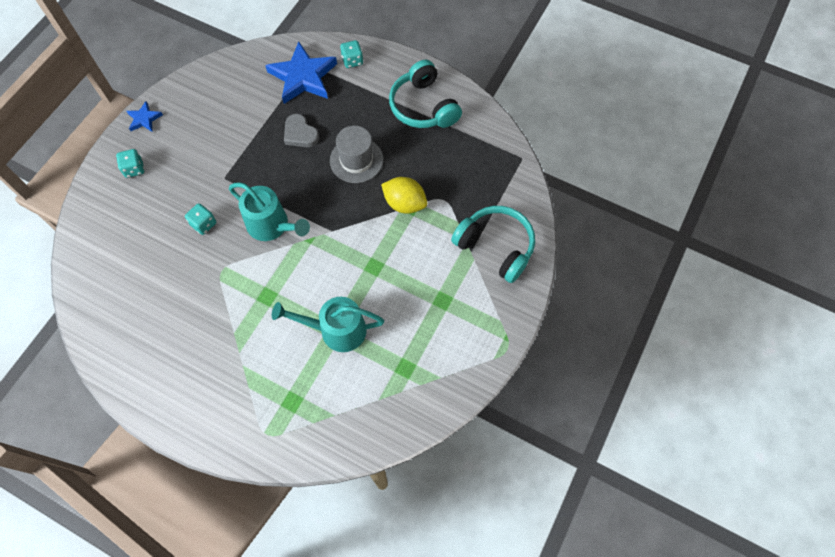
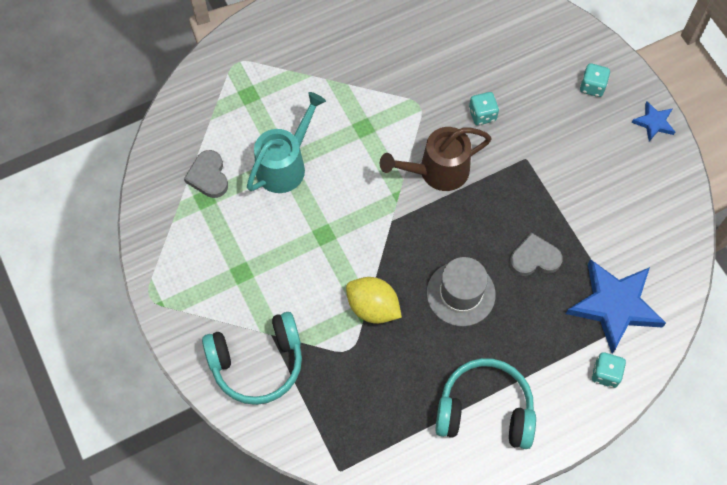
camera: 125 degrees right, 0 degrees up
turquoise watering can [229,182,310,241] -> brown watering can [380,127,492,191]
yellow lemon [381,177,427,214] -> yellow lemon turned 60 degrees clockwise [346,277,402,324]
none -> grey heart [184,150,228,198]

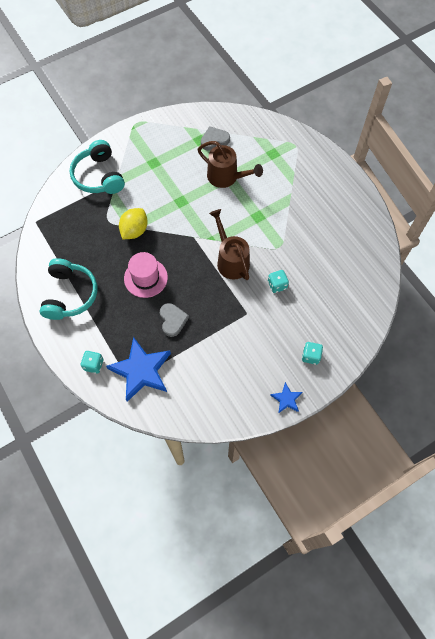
camera: 85 degrees right, 0 degrees up
turquoise watering can [247,92,326,193] -> brown watering can [198,141,263,188]
grey hat [427,257,496,326] -> pink hat [124,252,168,298]

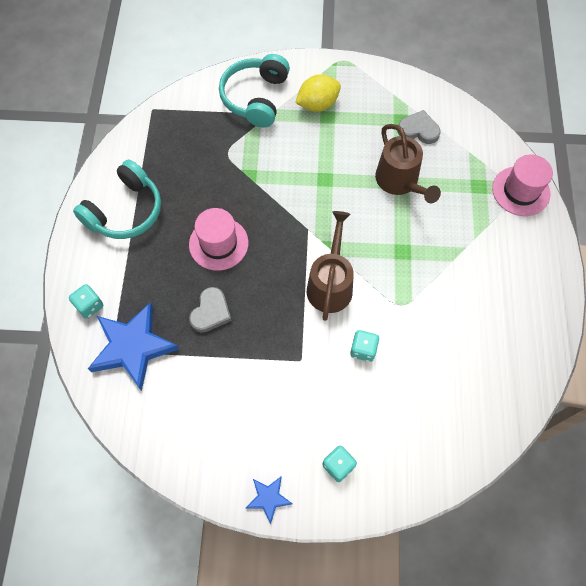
camera: 35 degrees right, 0 degrees up
yellow lemon [119,208,148,239] -> yellow lemon moved to [295,74,341,112]
none -> pink hat [492,154,553,216]

